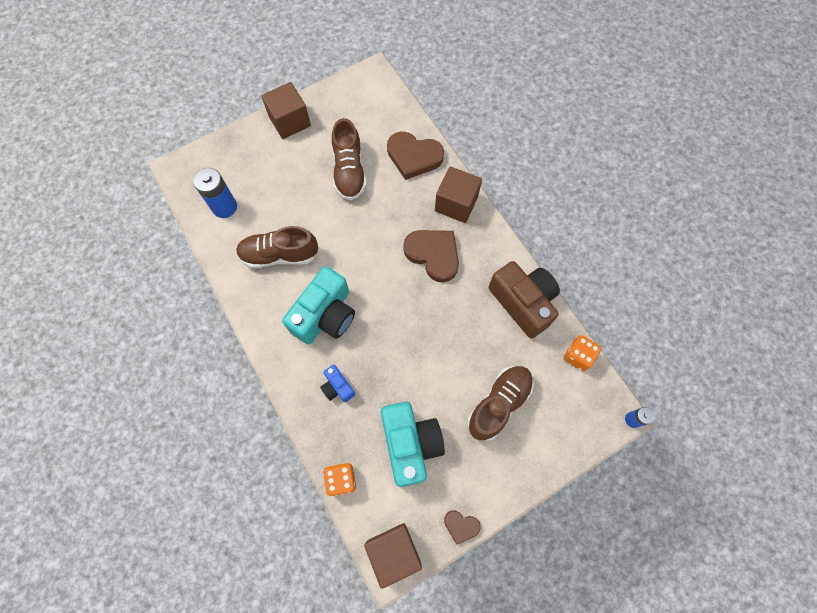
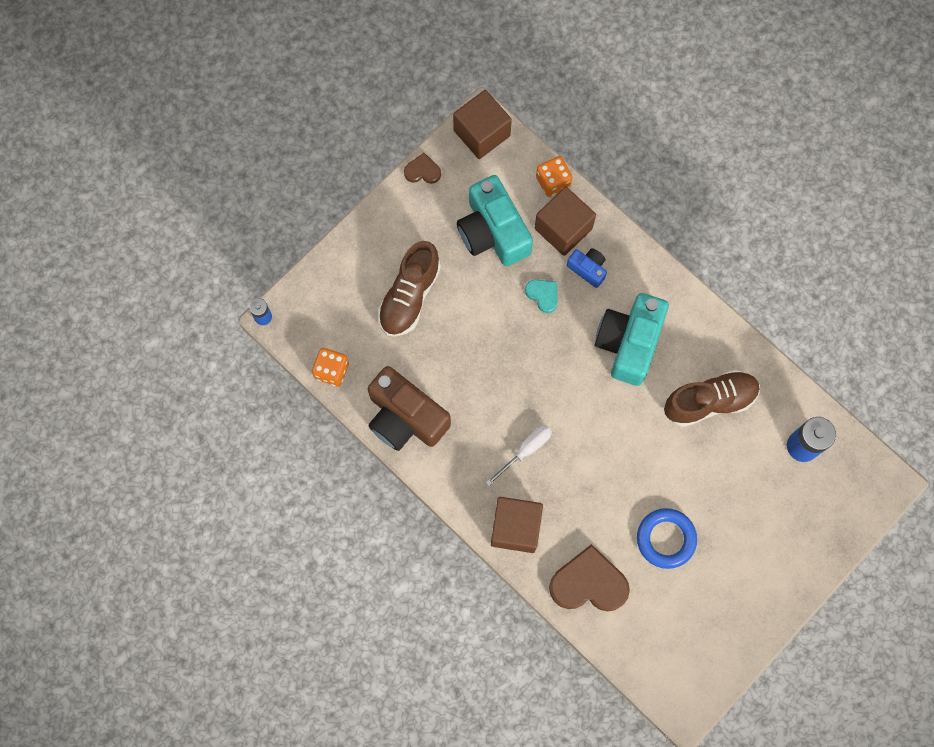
camera: 165 degrees right, 5 degrees up
brown cube [261,82,311,139] -> brown cube moved to [535,187,596,256]
brown shoe [332,118,367,200] -> blue ring [637,508,697,569]
brown heart [403,230,459,283] -> white screwdriver [486,425,552,486]
none -> turquoise heart [525,279,558,313]

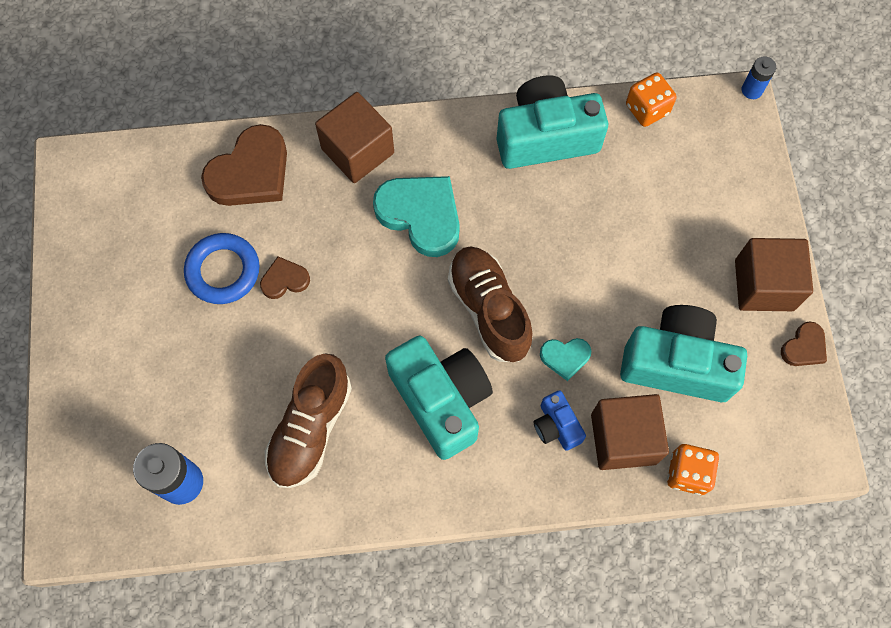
camera: 130 degrees right, 5 degrees down
brown camera [368,366,451,451] -> turquoise camera [496,75,608,169]
brown shoe [378,241,441,337] -> brown shoe moved to [448,246,533,362]
brown cube [453,90,512,159] -> brown cube moved to [735,238,813,311]
white screwdriver [486,425,552,486] -> turquoise heart [373,176,460,257]
blue camera [567,248,607,288] -> blue camera turned 75 degrees clockwise [533,390,586,451]
none -> brown heart [260,256,310,299]

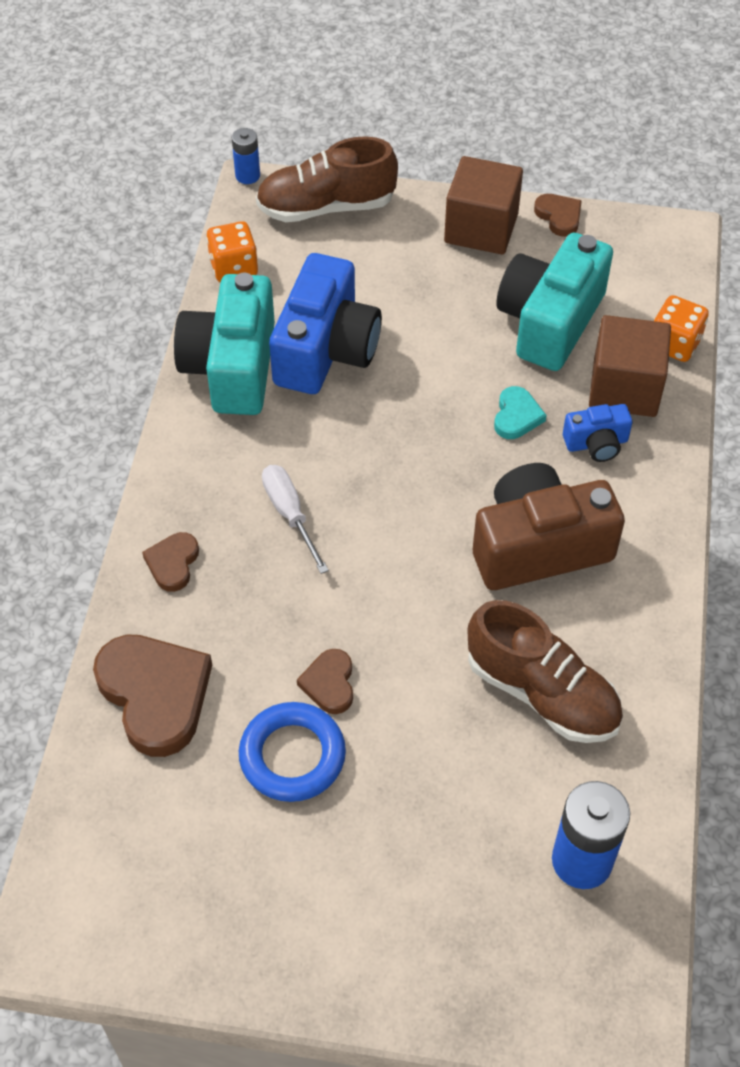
camera: 75 degrees left, 15 degrees down
brown cube [315,92,394,183] -> brown heart [142,532,199,592]
turquoise heart [373,176,460,257] -> white screwdriver [262,465,329,574]
turquoise camera [385,335,493,460] -> brown camera [473,463,625,590]
brown shoe [448,246,533,362] -> brown shoe moved to [256,136,398,222]
none -> blue camera [269,253,382,394]

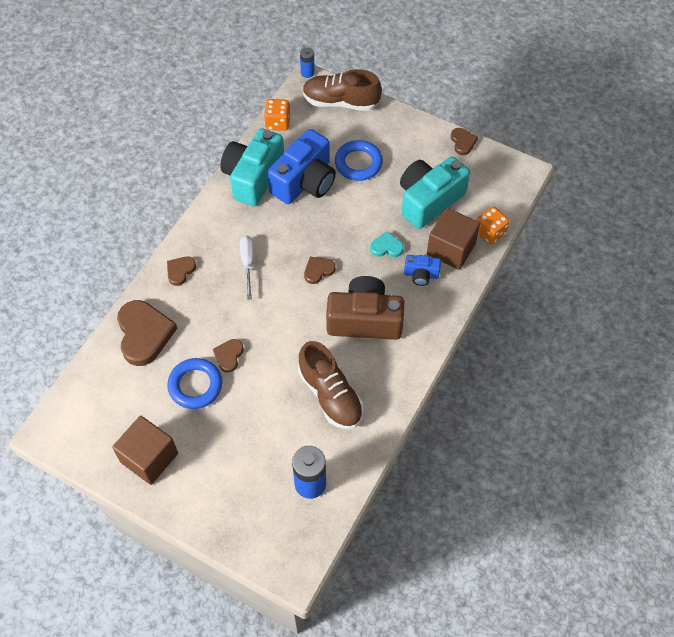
camera: 20 degrees right, 5 degrees up
brown cube [444,156,523,254] -> brown cube moved to [112,416,178,485]
turquoise heart [494,386,547,439] -> turquoise heart turned 120 degrees counterclockwise [370,231,404,257]
none -> brown heart [304,257,335,284]
none -> blue ring [335,140,383,181]

